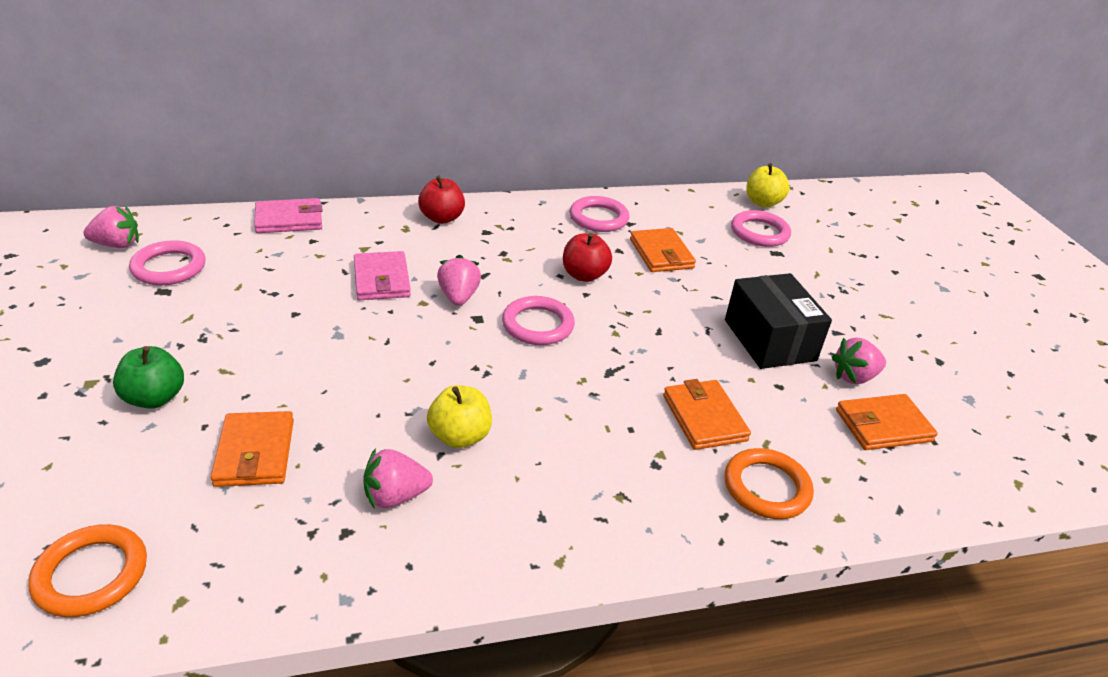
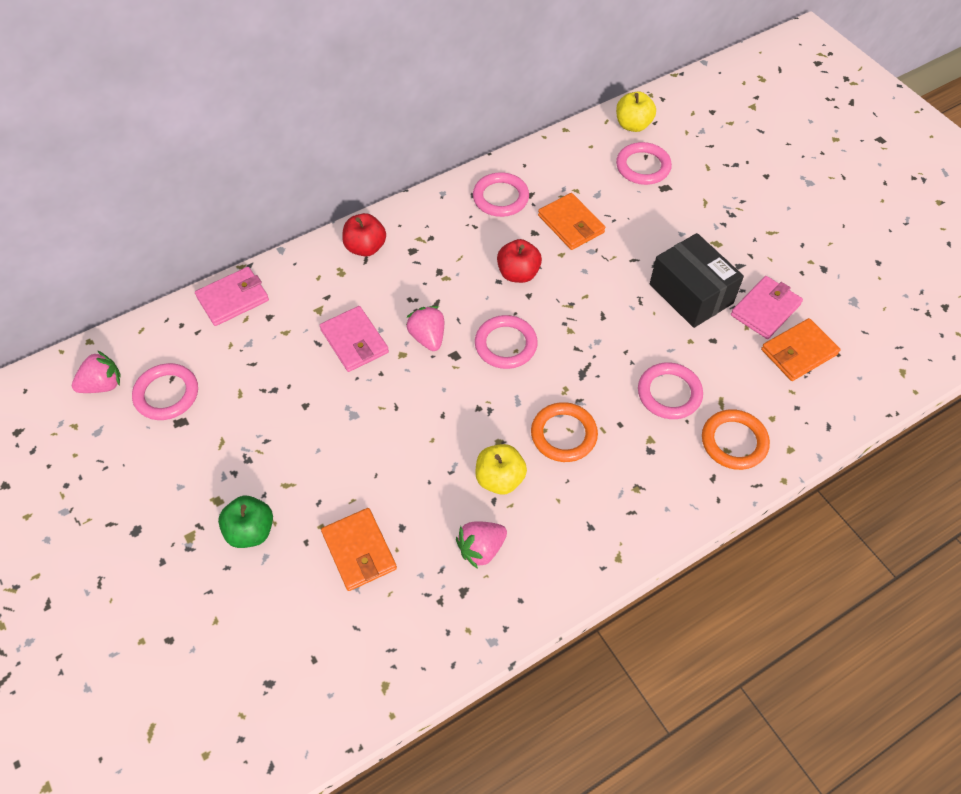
camera: 15 degrees left, 20 degrees up
orange ring [28,524,147,617] -> orange ring moved to [531,402,598,462]
orange wallet [663,379,751,450] -> pink ring [638,362,703,419]
pink strawberry [832,337,886,384] -> pink wallet [731,276,803,339]

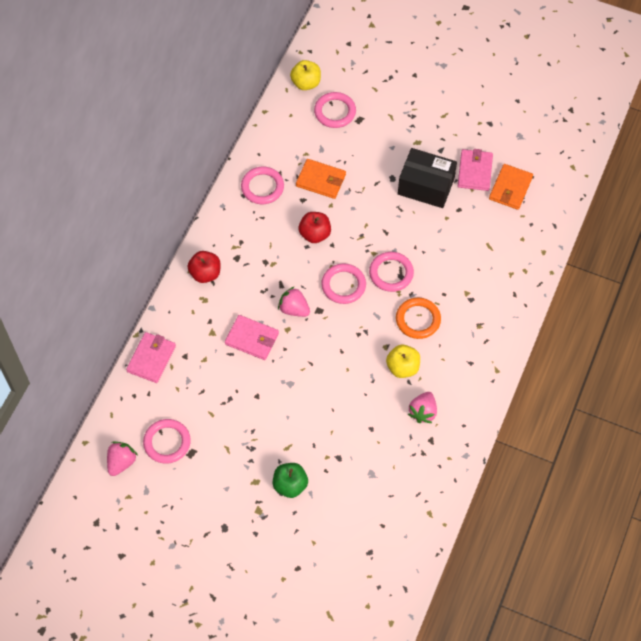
camera: 35 degrees left, 5 degrees up
orange wallet [321,508,397,591] -> none
pink ring [638,362,703,419] -> pink ring moved to [369,252,414,292]
orange ring [702,409,770,470] -> none

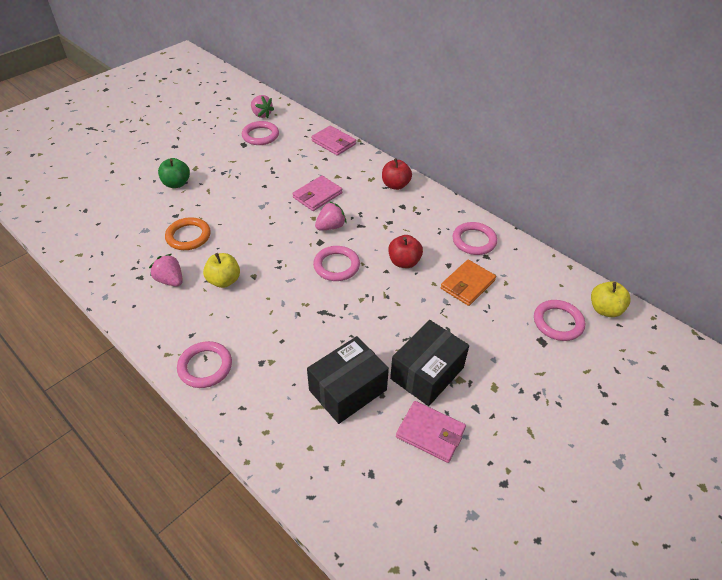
camera: 110 degrees right, 15 degrees down
pink ring [369,252,414,292] -> pink ring moved to [177,341,232,388]
orange ring [396,298,441,339] -> orange ring moved to [165,217,211,250]
orange wallet [489,164,533,210] -> none
none -> black box [307,336,389,424]

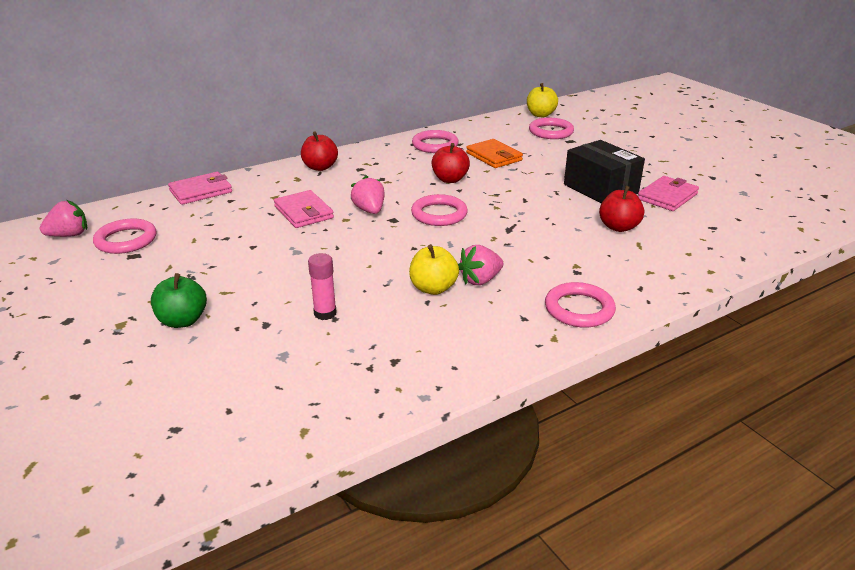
camera: 75 degrees left, 15 degrees down
pink strawberry [149,254,183,287] -> pink strawberry moved to [458,245,503,285]
orange ring [165,217,211,250] -> pink glue stick [308,253,337,320]
black box [307,336,389,424] -> red apple [599,186,644,232]

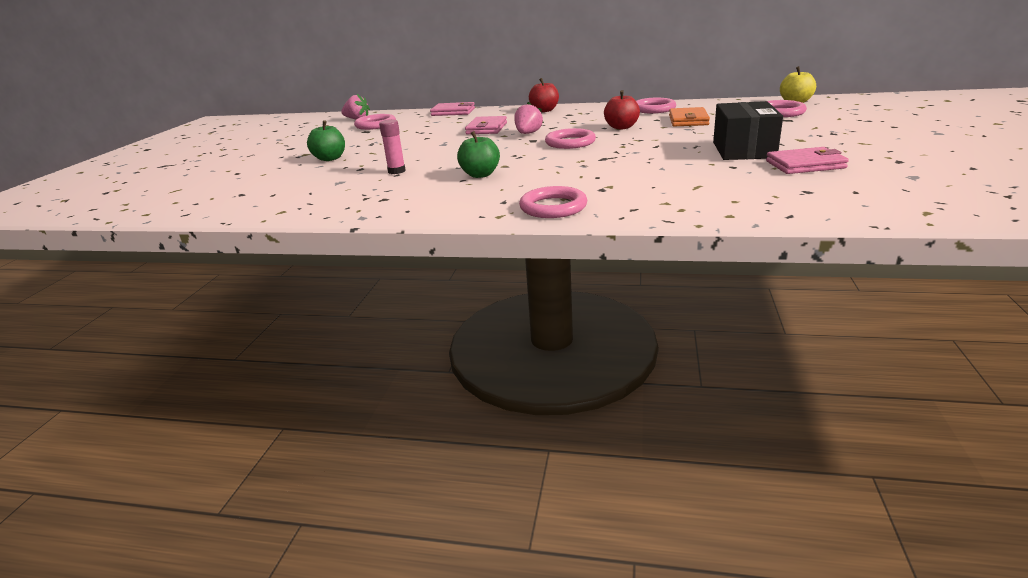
camera: 45 degrees right, 5 degrees down
yellow apple [409,244,459,295] -> green apple [457,131,500,178]
pink strawberry [458,245,503,285] -> none
red apple [599,186,644,232] -> none

